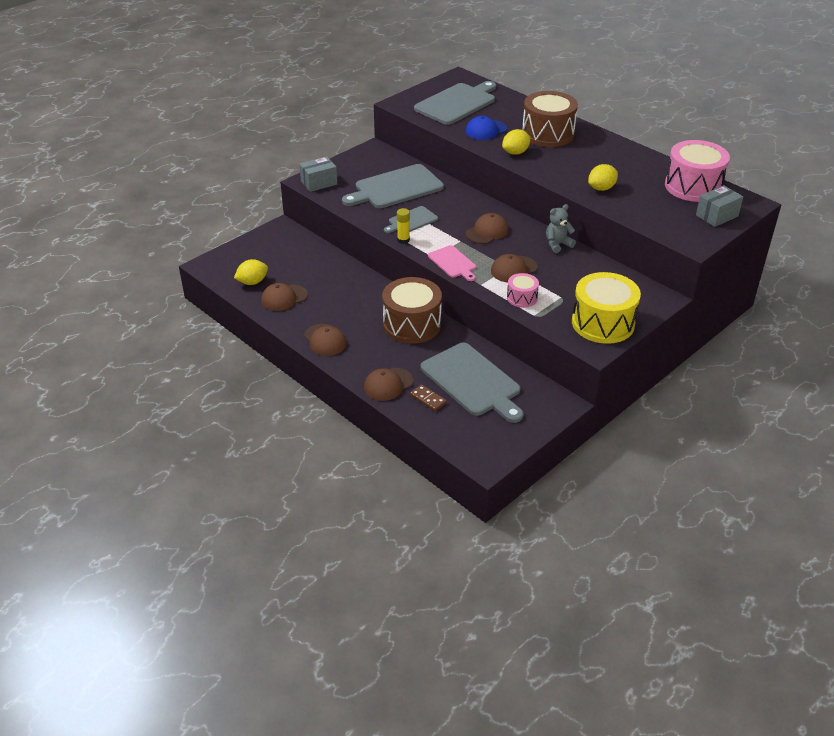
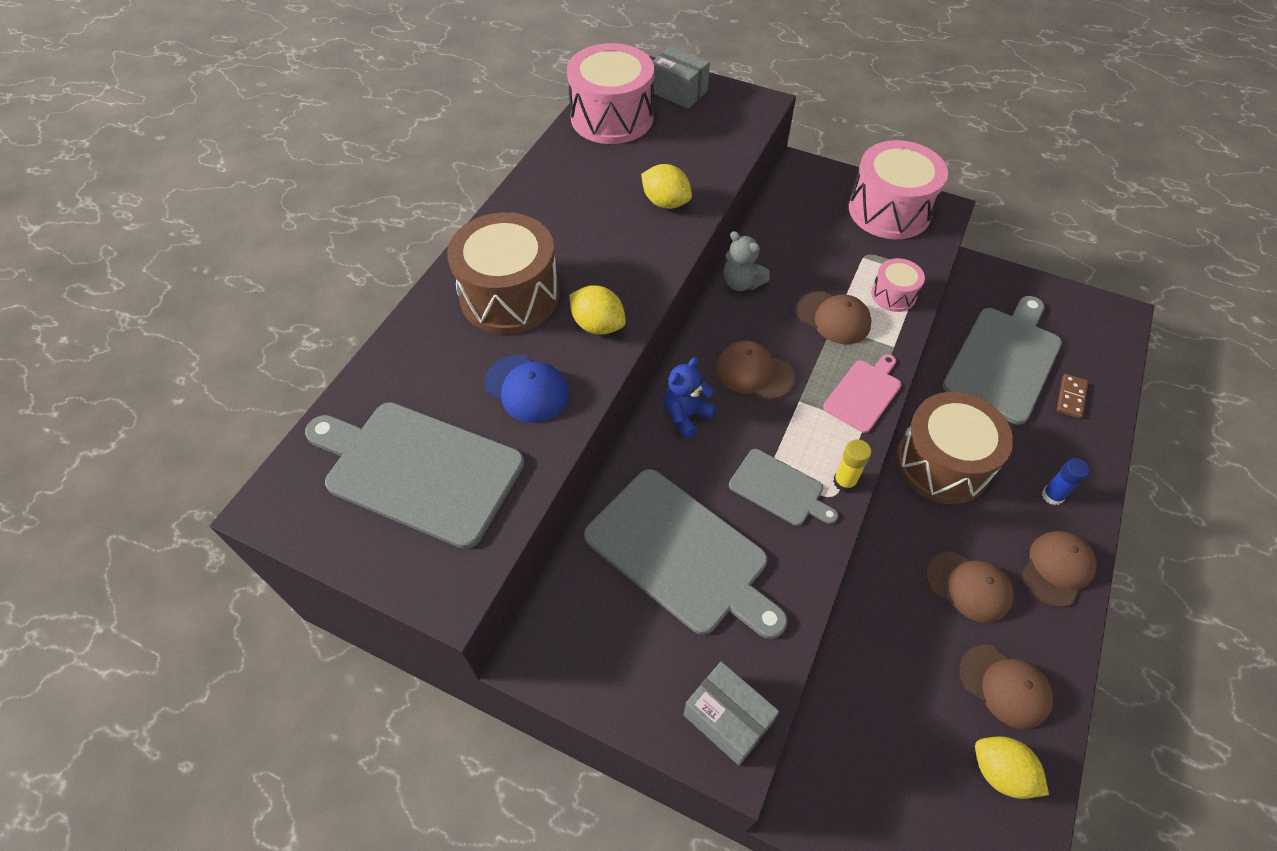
camera: 110 degrees left, 15 degrees up
brown cap [364,368,413,401] -> brown cap moved to [926,551,1014,623]
yellow drum [572,272,641,344] -> pink drum [849,140,948,239]
none -> blue teddy bear [664,357,717,438]
none -> blue glue stick [1042,458,1090,505]

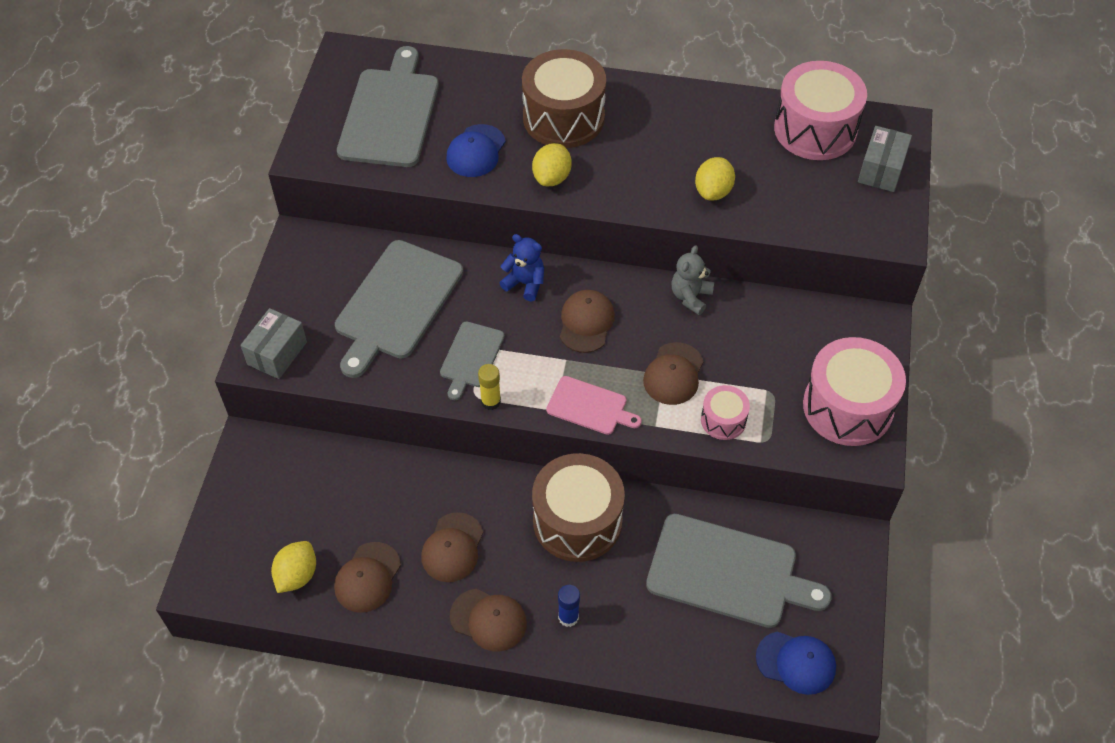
camera: 75 degrees right, 0 degrees up
brown domino [1057,374,1089,419] -> none
none -> blue cap [756,632,836,695]

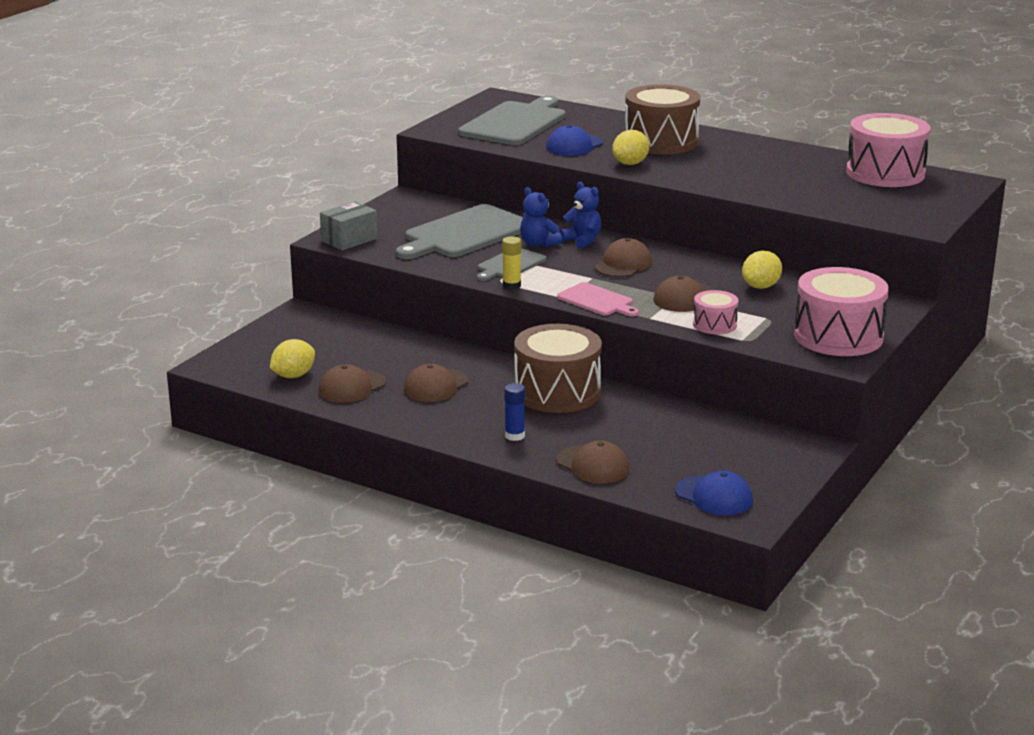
camera: 20 degrees right, 30 degrees down
brown cap [450,589,527,652] -> brown cap moved to [556,440,629,484]
grey cutting board [646,514,831,628] -> none
grey teddy bear [671,245,714,315] -> none
yellow lemon [695,157,735,200] -> yellow lemon moved to [742,251,782,289]
grey box [858,126,912,192] -> none
none -> blue teddy bear [520,187,562,247]

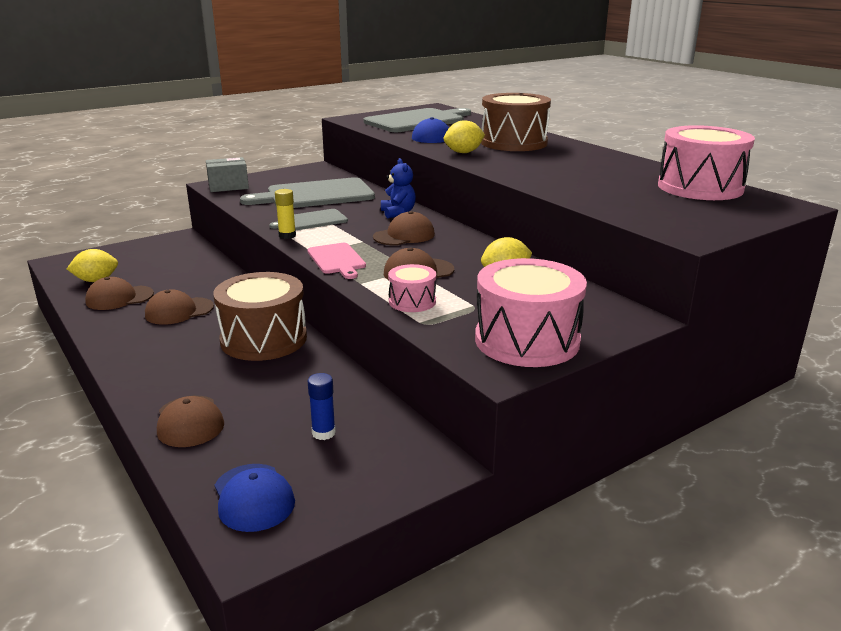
camera: 25 degrees right, 0 degrees up
blue glue stick [504,383,525,441] -> blue glue stick moved to [308,373,336,440]
blue teddy bear [520,187,562,247] -> none

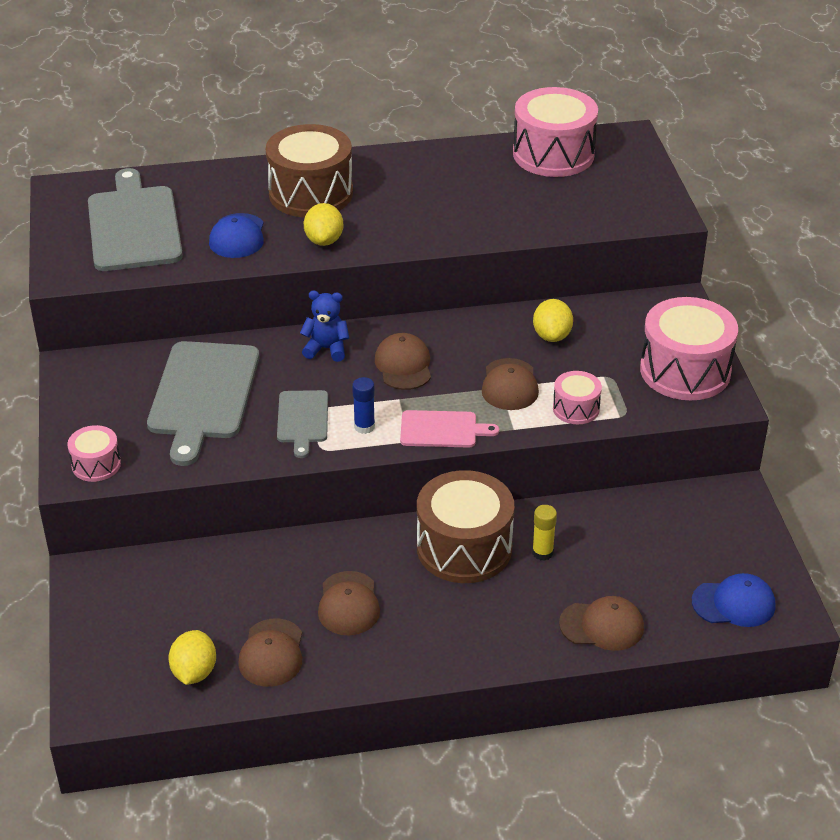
camera: 65 degrees left, 15 degrees up
grey box [206,157,249,192] -> pink drum [67,425,121,482]
yellow glue stick [275,189,296,239] -> yellow glue stick moved to [532,505,557,561]
blue glue stick [308,373,336,440] -> blue glue stick moved to [352,377,375,434]

